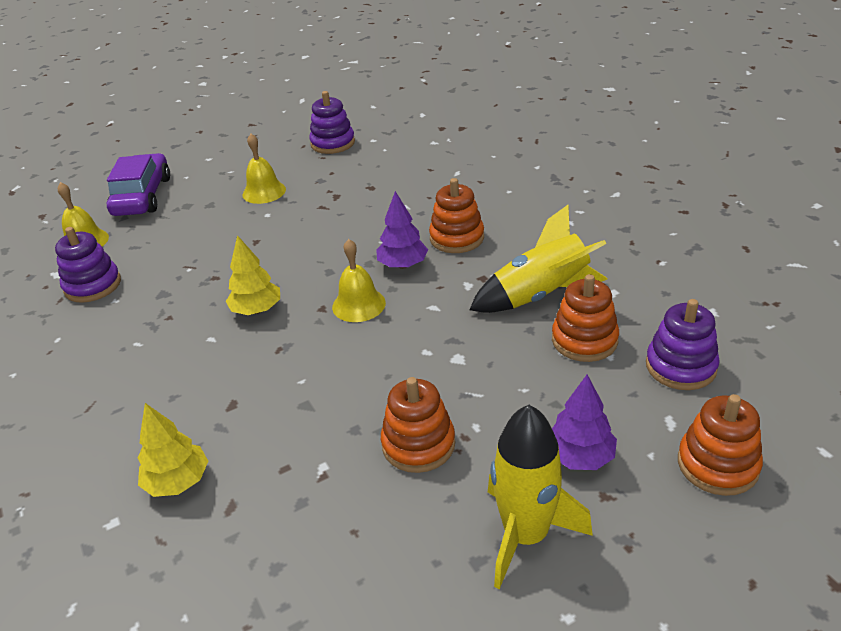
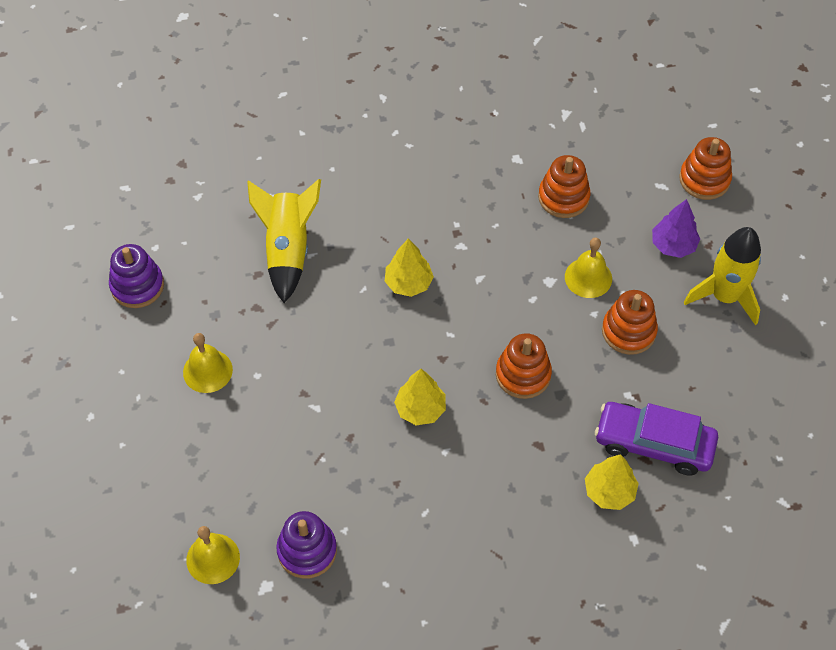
camera: 75 degrees left, 20 degrees up
purple car [107,153,170,216] -> purple car moved to [595,402,718,475]
yellow bell [332,239,386,322] -> yellow bell moved to [565,237,612,298]
purple tree [376,191,428,269] -> yellow tree [385,238,434,297]
orange stacking toy [429,178,484,253] -> orange stacking toy moved to [496,333,552,399]
yellow rocket [470,205,607,313] -> yellow rocket moved to [247,179,321,303]
purple stacking toy [646,299,720,390] -> none

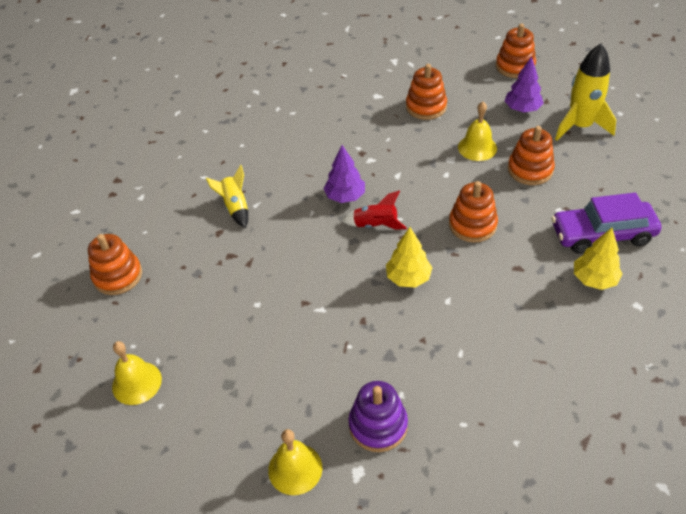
camera: 20 degrees left, 10 degrees down
purple stacking toy [109,244,164,308] -> orange stacking toy [88,234,142,295]
yellow bell [183,333,233,393] -> yellow bell moved to [112,341,162,405]
yellow rocket [247,179,321,303] -> yellow rocket [206,165,248,228], size x0.59
yellow tree [385,238,434,297] -> purple tree [323,145,365,203]
none -> red rocket [341,190,407,230]

